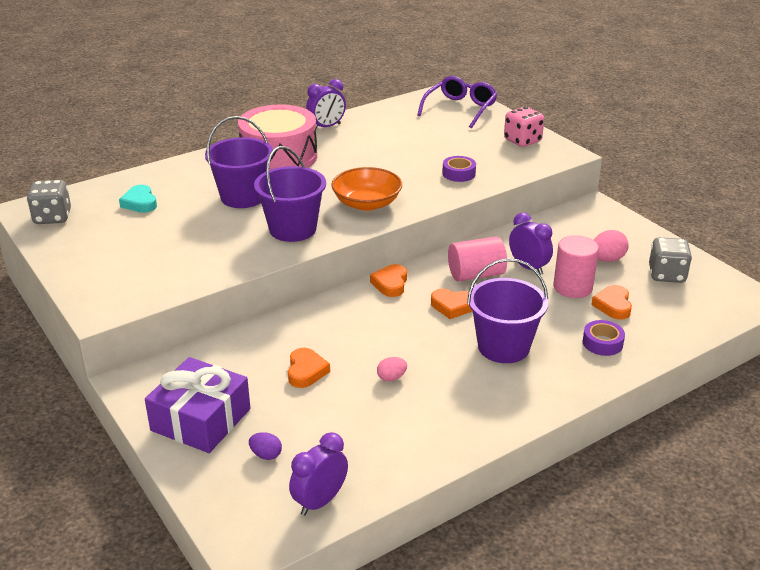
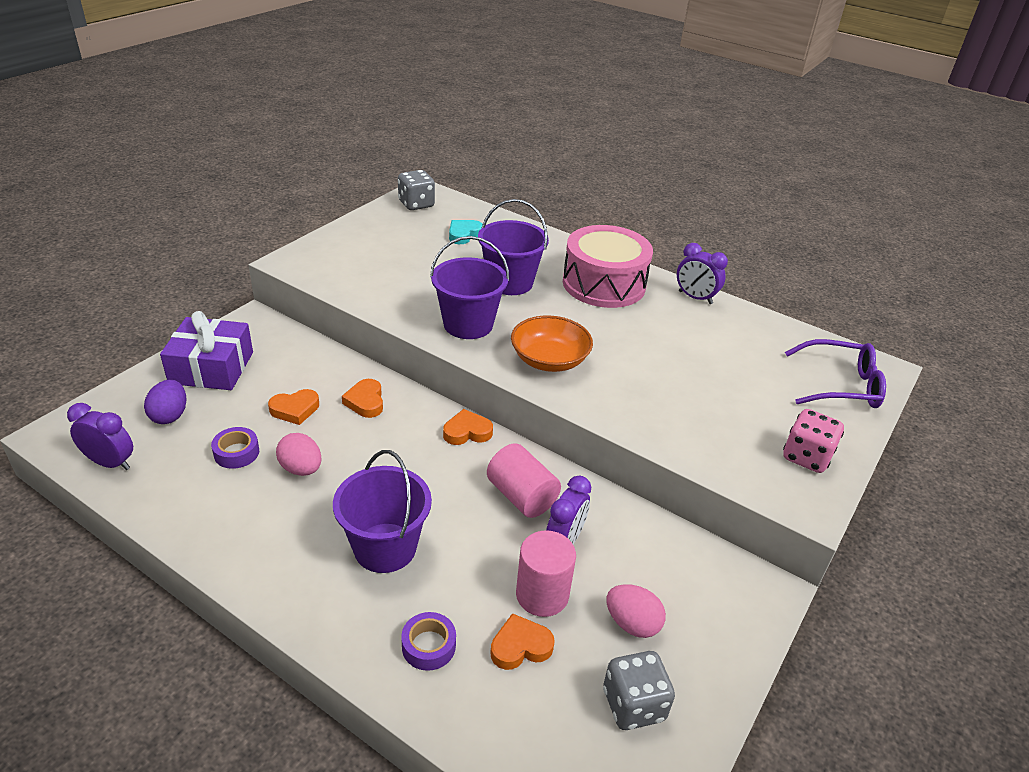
camera: 65 degrees right, 5 degrees up
purple egg [249,432,282,460] -> purple egg [144,380,186,424], size x1.59
pink egg [377,357,407,381] -> pink egg [276,433,321,476], size x1.59
orange heart [431,289,472,319] -> orange heart moved to [342,379,383,418]
purple tape [442,156,476,182] -> purple tape moved to [211,427,259,469]

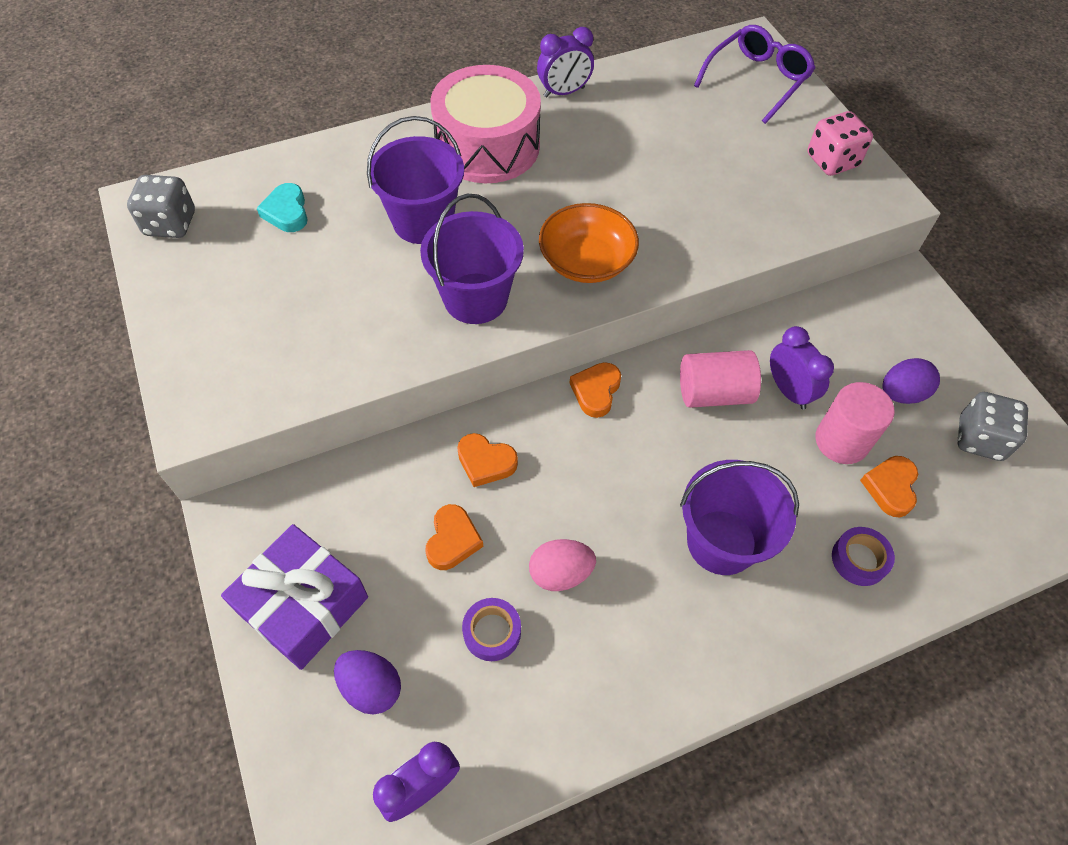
camera: 55 degrees left, 20 degrees up
pink egg [606,584,666,638] -> purple egg [882,358,940,404]

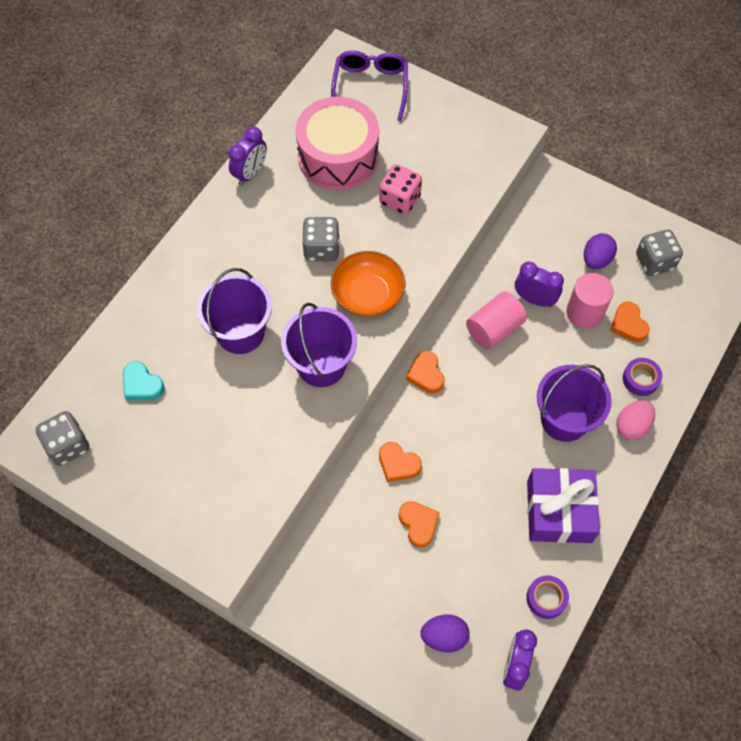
camera: 35 degrees left, 5 degrees up
purple gift [221,524,368,670] -> purple gift moved to [527,468,600,543]
pink drum [430,65,541,183] -> pink drum moved to [295,97,379,190]
orange heart [457,433,518,487] -> orange heart turned 45 degrees clockwise [379,442,422,482]
purple tape [462,598,521,661] -> purple tape moved to [526,575,569,619]
pink egg [529,539,596,591] -> pink egg moved to [616,400,655,440]
pink dice [808,111,873,176] -> pink dice moved to [379,164,422,214]
none -> grey dice [302,217,340,261]

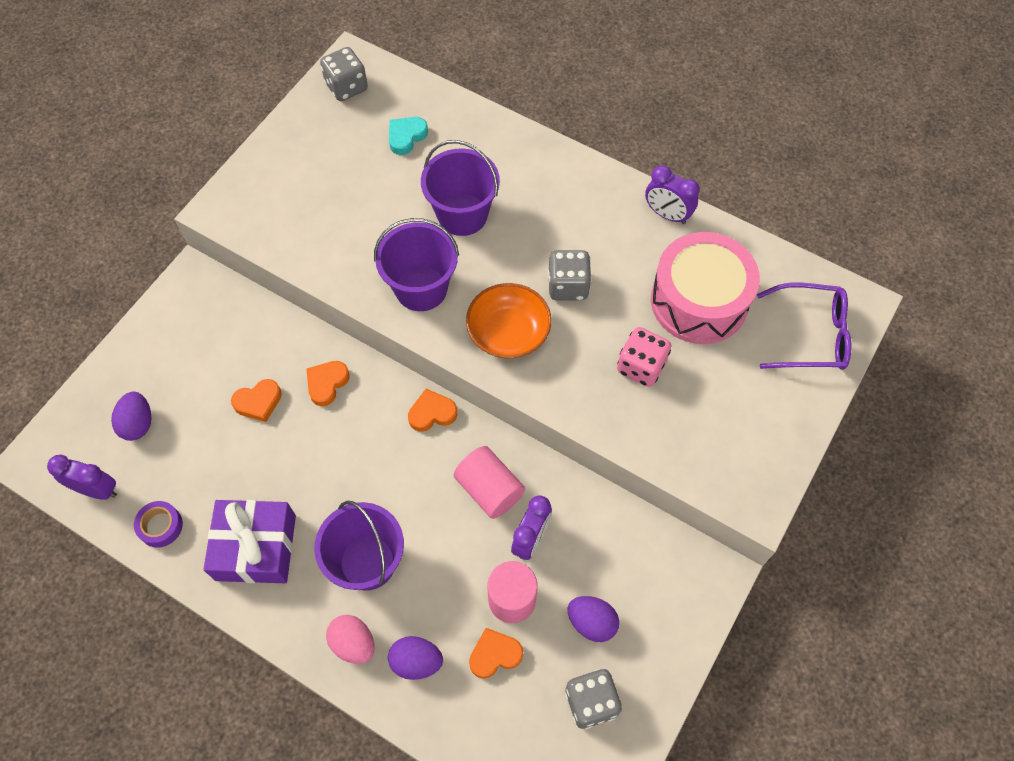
camera: 90 degrees right, 0 degrees up
purple tape [623,358,662,396] -> purple egg [388,636,443,680]

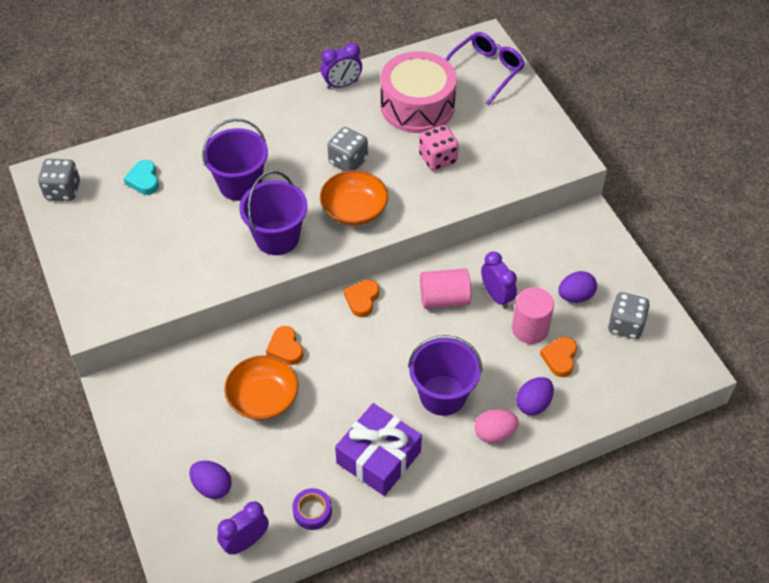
camera: 55 degrees left, 10 degrees down
orange heart [231,379,282,422] -> orange bowl [224,355,299,420]

